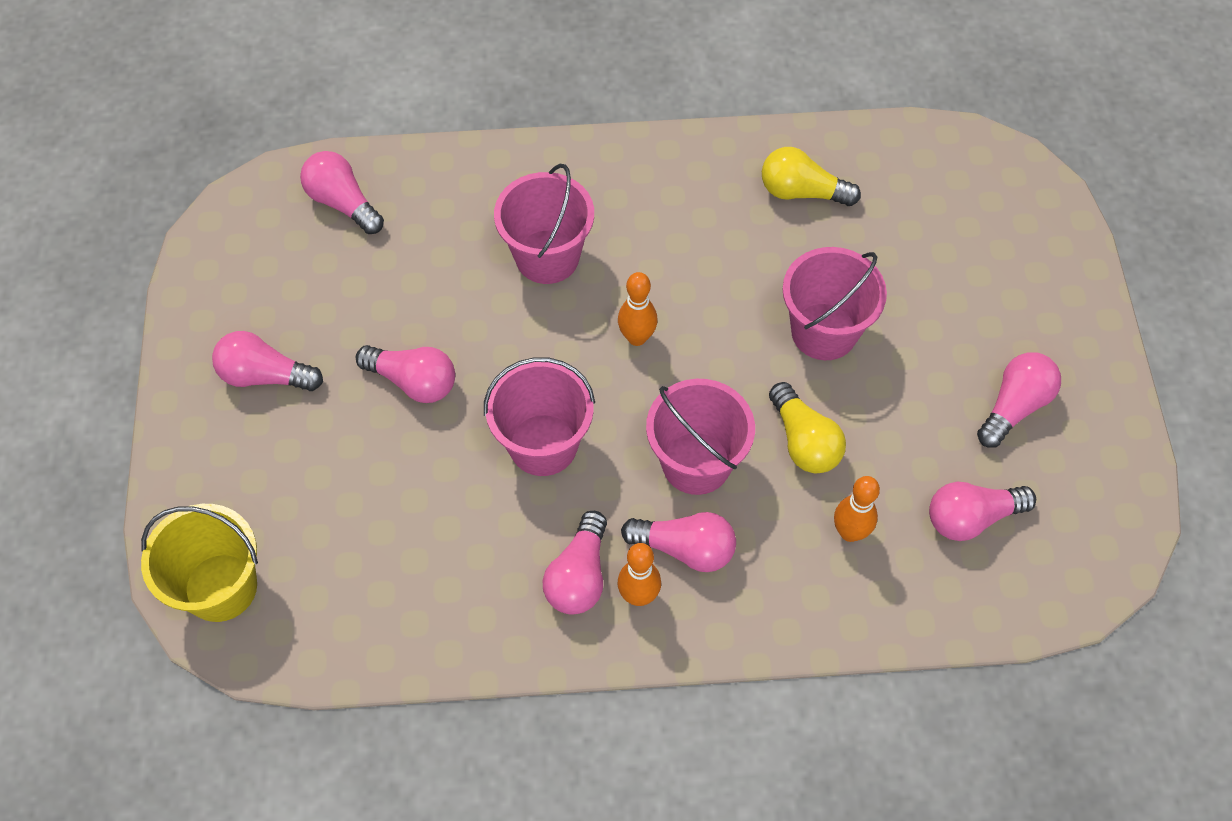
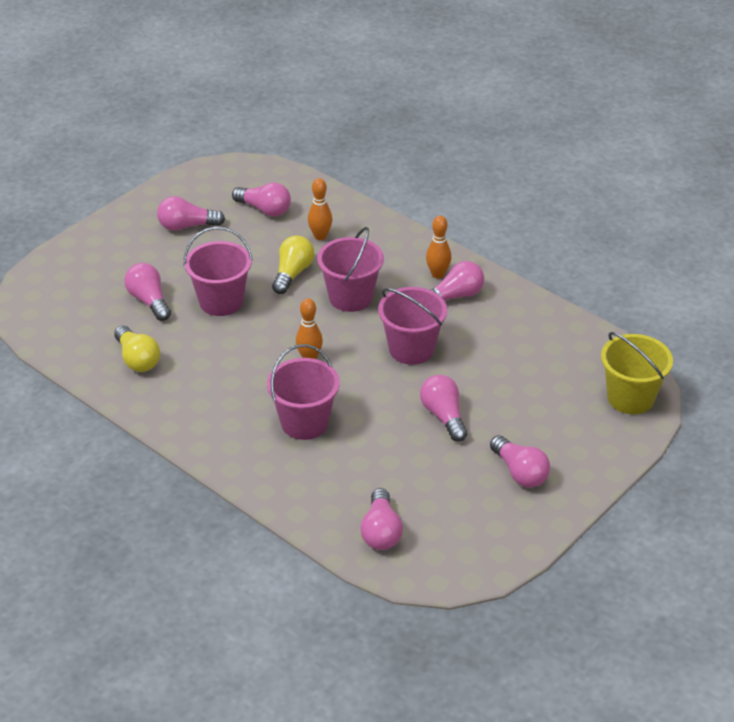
camera: 135 degrees left, 20 degrees down
pink light bulb [621,512,736,572] -> pink light bulb moved to [124,263,171,321]

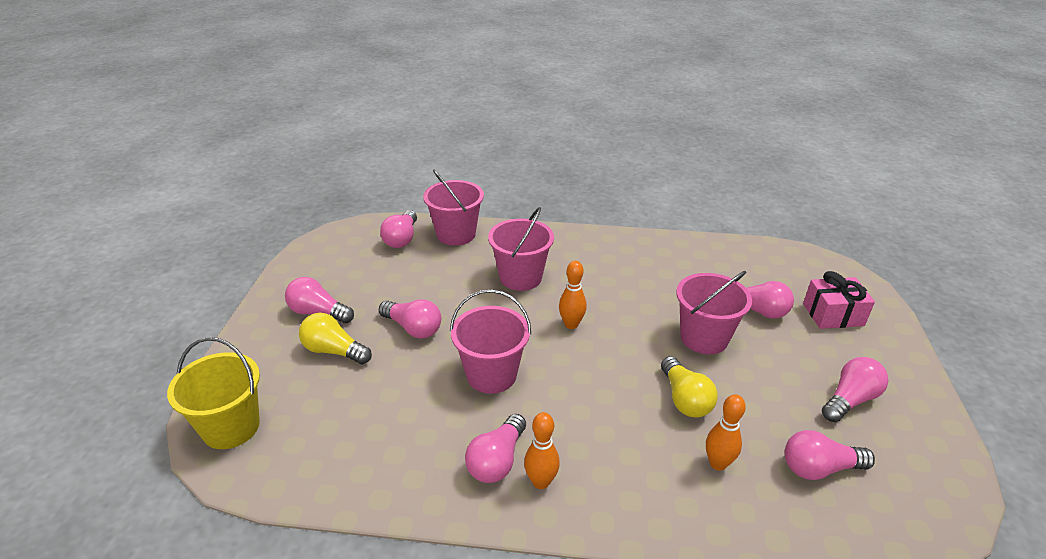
camera: 145 degrees right, 5 degrees down
yellow light bulb [114,325,160,372] -> yellow light bulb moved to [299,313,372,364]
pink bucket [317,227,384,312] -> pink bucket moved to [423,170,484,246]
pink light bulb [360,488,403,550] -> pink light bulb turned 135 degrees counterclockwise [380,210,417,248]
none -> pink gift [803,271,875,329]

